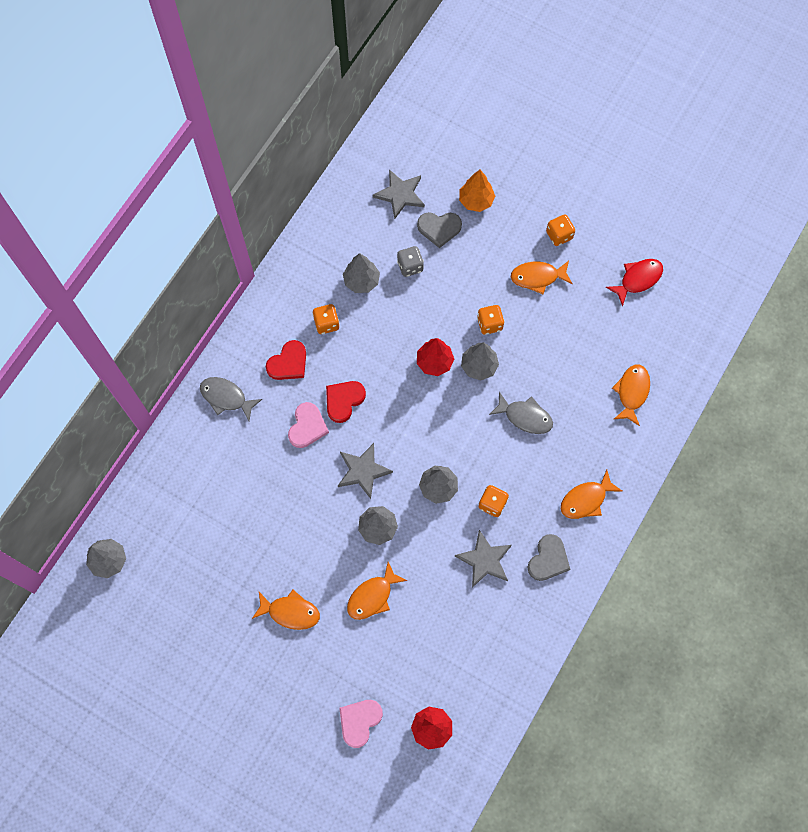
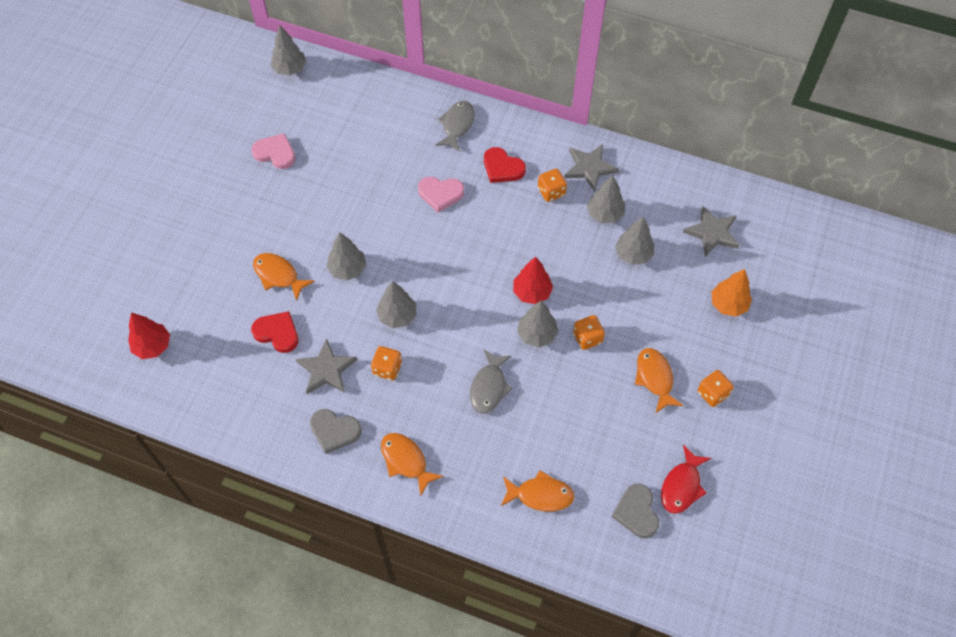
camera: 80 degrees right, 10 degrees down
orange fish [252,590,320,630] -> none
red heart [326,381,366,423] -> red heart moved to [251,311,299,353]
grey star [338,443,393,499] -> grey star moved to [564,144,619,191]
pink heart [339,700,383,748] -> pink heart moved to [251,133,295,169]
grey dice [397,246,424,277] -> grey tree [615,217,654,265]
grey heart [417,212,462,248] -> grey heart moved to [612,484,659,538]
red fish [606,259,663,307] -> red fish turned 75 degrees clockwise [661,445,711,514]

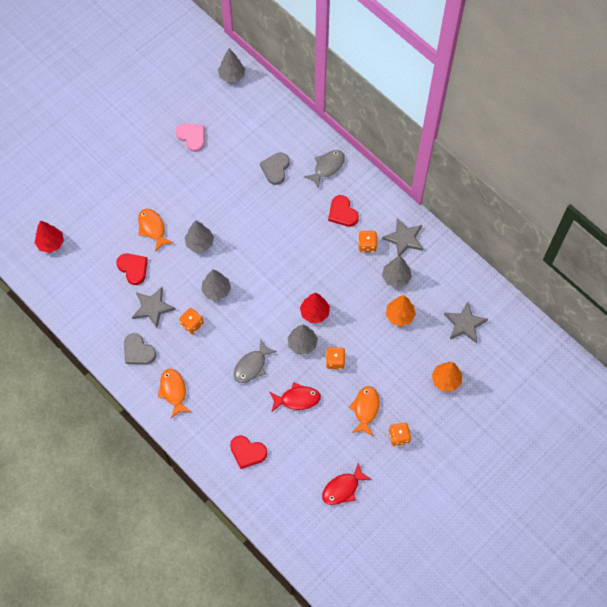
camera: 25 degrees right, 5 degrees up
pink heart [418,177,464,213] -> none
orange fish [501,470,575,511] -> red heart [230,435,267,469]
grey heart [612,484,659,538] -> grey heart moved to [260,153,290,185]
grey tree [615,217,654,265] -> orange tree [386,295,416,326]
none -> red fish [270,382,321,412]

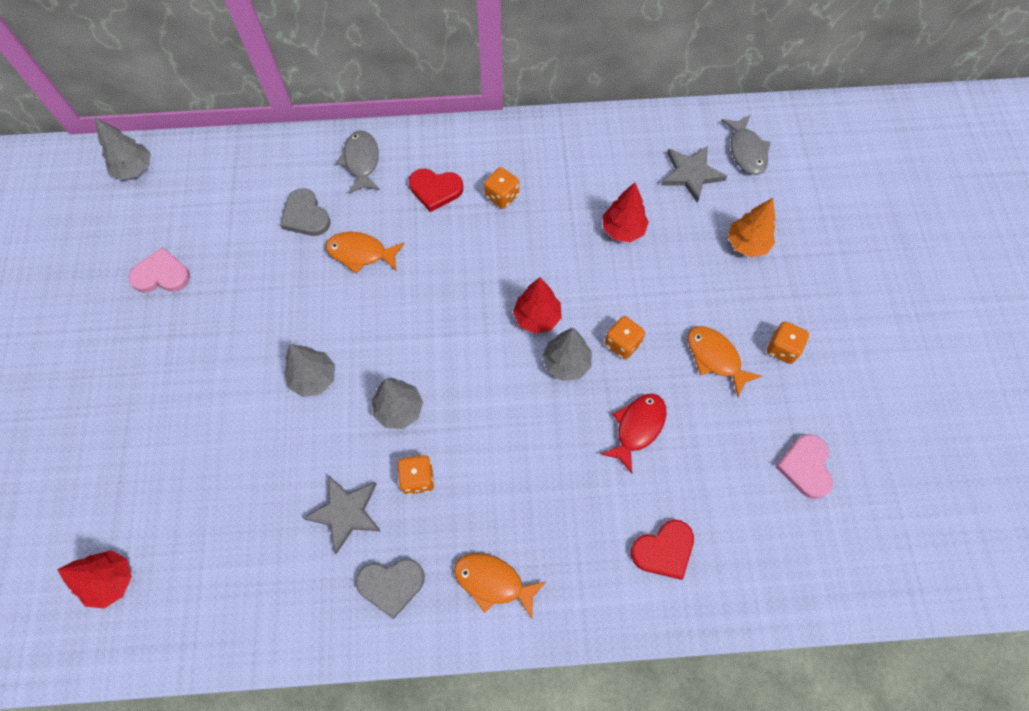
camera: 50 degrees left, 0 degrees up
red heart [116,253,148,285] -> none
orange fish [138,208,174,252] -> orange fish moved to [326,232,405,274]
grey fish [233,340,277,383] -> grey fish moved to [721,115,771,175]
red fish [322,463,372,505] -> pink heart [776,434,833,499]
grey star [382,218,423,257] -> none
grey tree [382,256,412,288] -> none
orange tree [386,295,416,326] -> red tree [603,183,649,242]

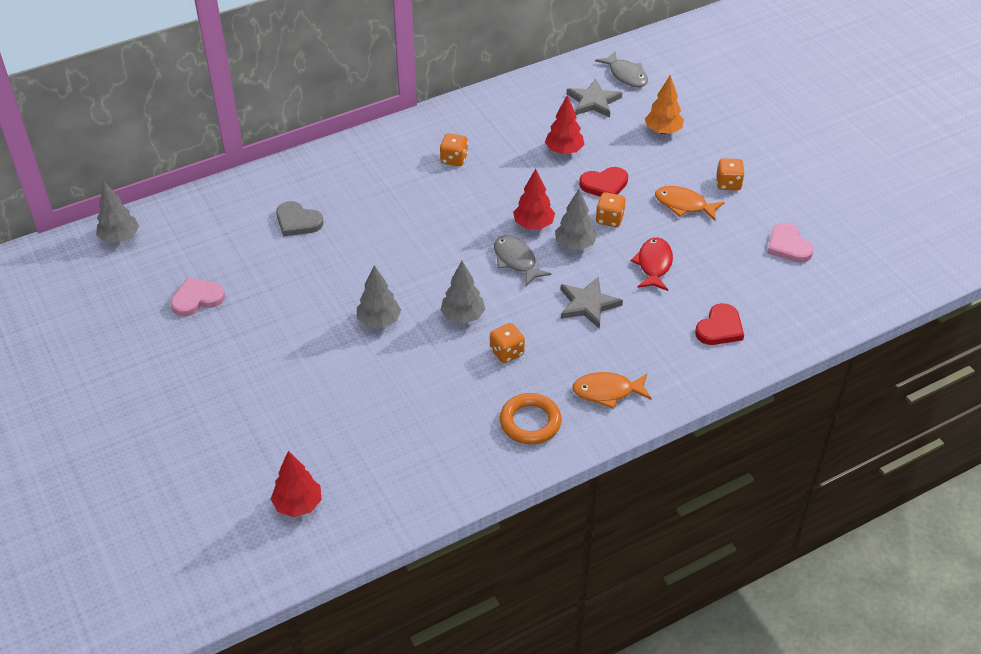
camera: 25 degrees left, 20 degrees down
grey star [303,475,381,554] -> grey star moved to [561,277,623,329]
orange fish [326,232,405,274] -> none
grey fish [336,131,380,194] -> grey fish moved to [494,235,551,286]
grey heart [355,559,425,619] -> orange ring [500,393,562,444]
red heart [409,169,463,212] -> red heart moved to [579,167,628,197]

